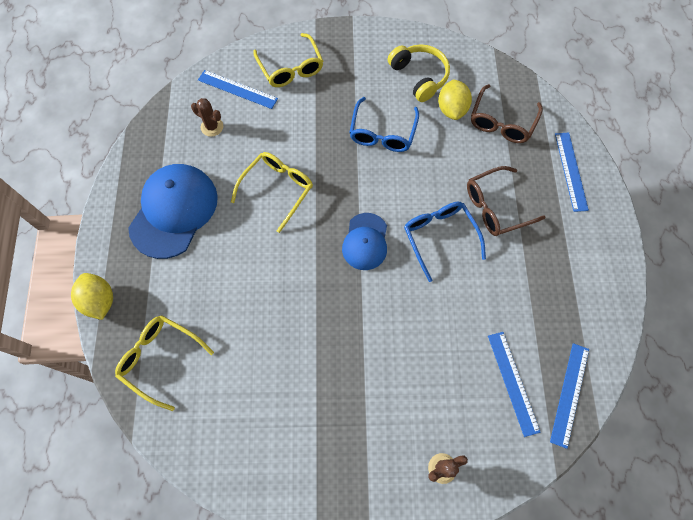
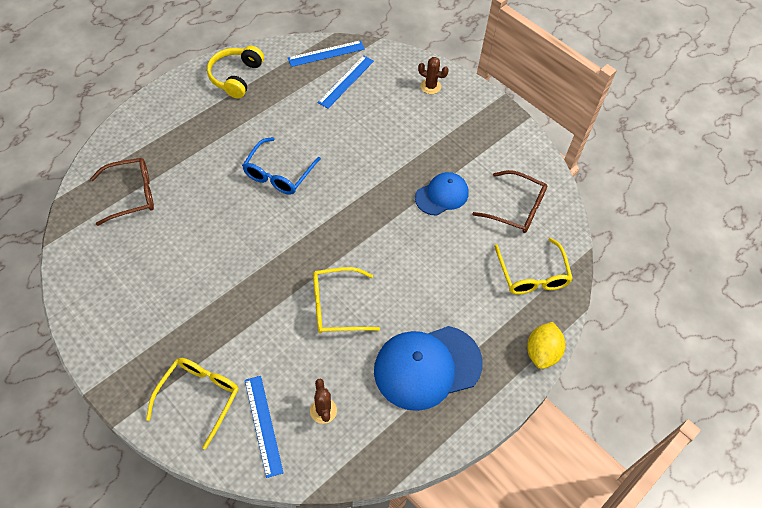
camera: 135 degrees left, 10 degrees down
blue cap [342,213,387,270] -> blue cap moved to [415,172,469,216]
blue glasses [349,97,419,152] -> none
yellow headphones [388,44,450,102] -> yellow headphones moved to [207,46,264,98]
yellow lemon [438,79,472,120] -> none
brown glasses [467,166,545,236] -> brown glasses moved to [472,170,547,233]
blue ruler [555,133,589,212] -> none

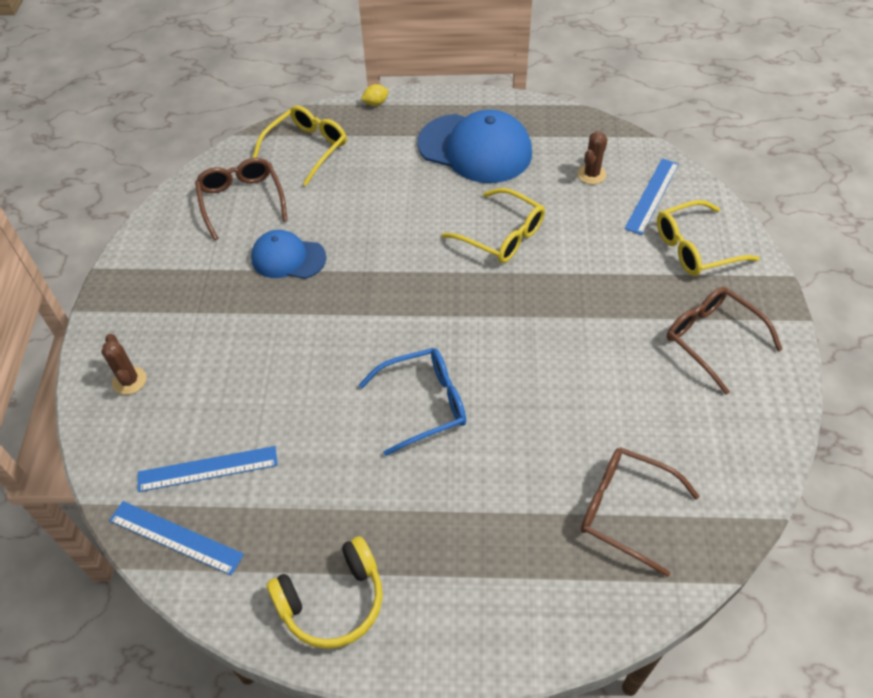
camera: 130 degrees left, 5 degrees down
yellow lemon [527,322,565,369] -> yellow lemon [361,84,389,106], size x0.54
none -> brown glasses [667,287,783,395]

